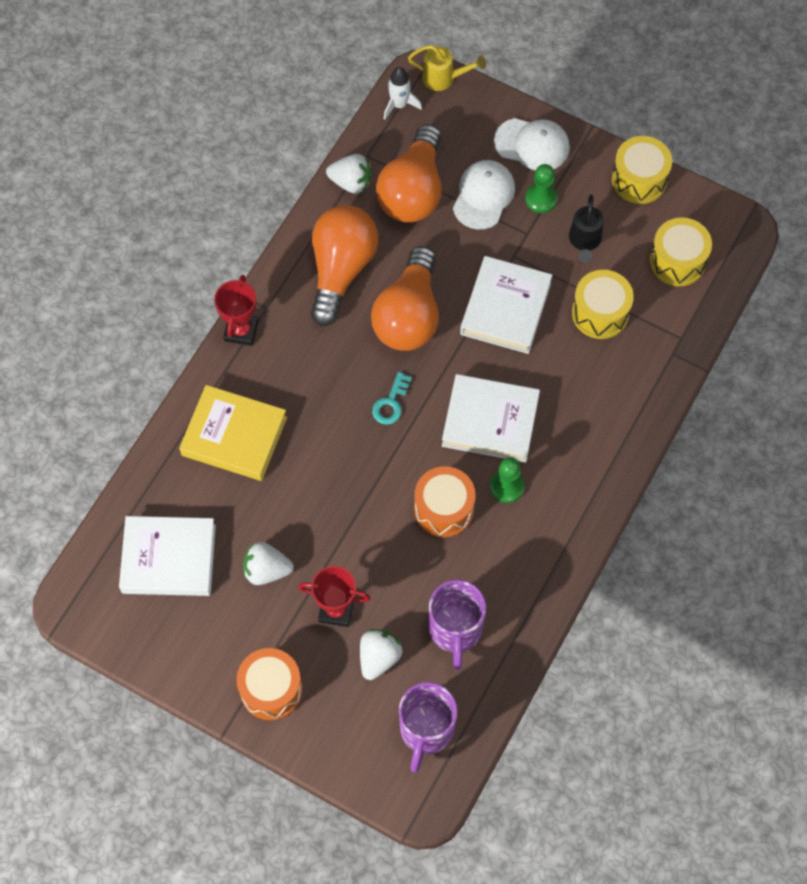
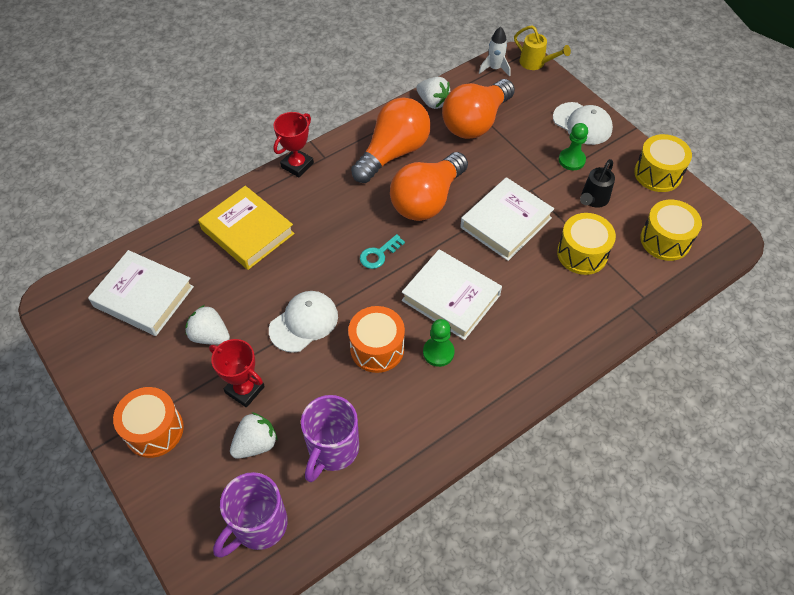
camera: 25 degrees right, 10 degrees down
white cap [453,160,515,229] -> white cap moved to [269,291,338,353]

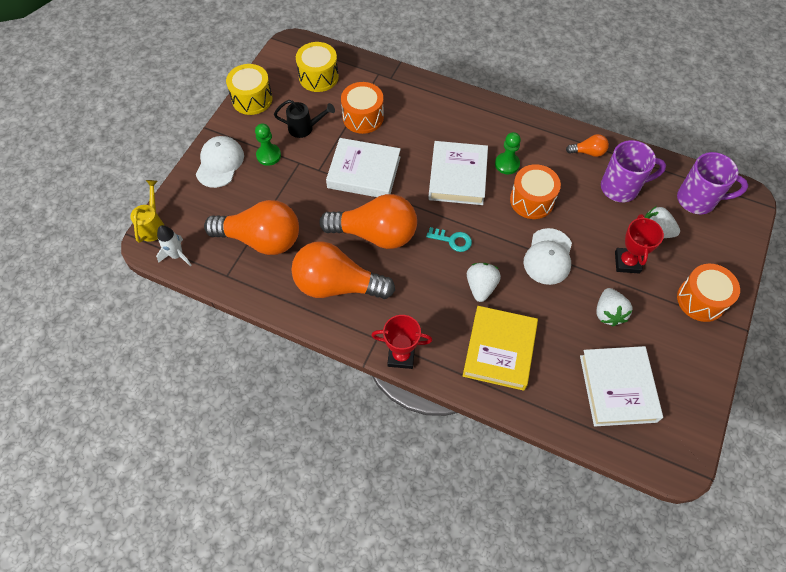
camera: 120 degrees left, 5 degrees up
white cap [269,291,338,353] -> white cap turned 90 degrees counterclockwise [523,228,572,285]
white strawberry [416,77,450,109] -> white strawberry moved to [467,263,501,302]
yellow drum [557,213,616,275] -> orange drum [341,82,384,134]
none -> orange light bulb [566,134,609,157]

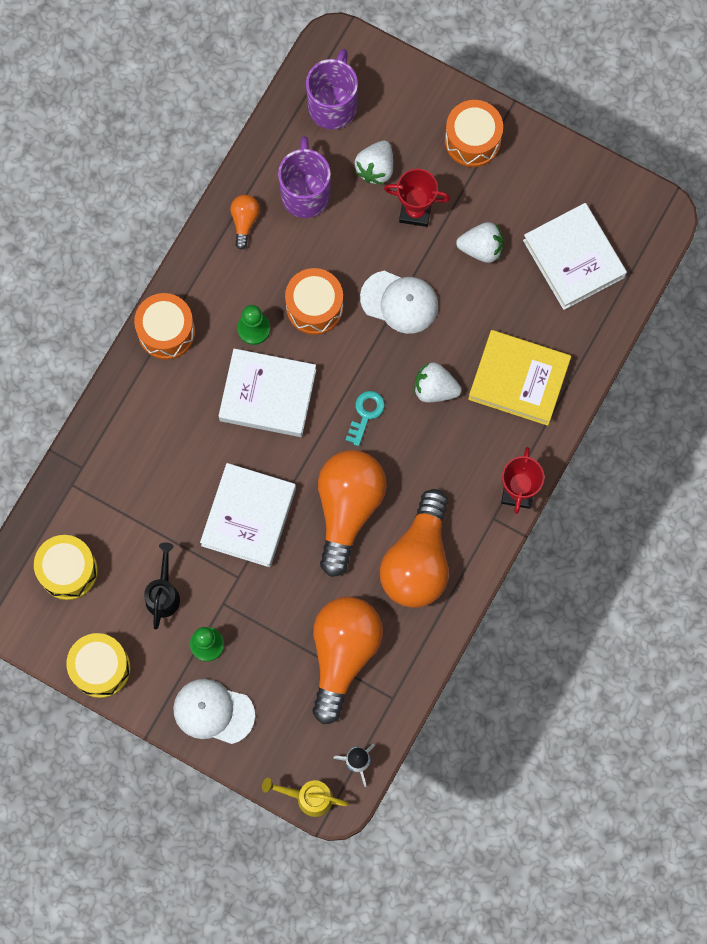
camera: 85 degrees left, 15 degrees up
orange drum [341,82,384,134] -> orange drum moved to [134,293,195,360]
white book [580,346,663,426] -> white book turned 60 degrees clockwise [523,203,627,310]

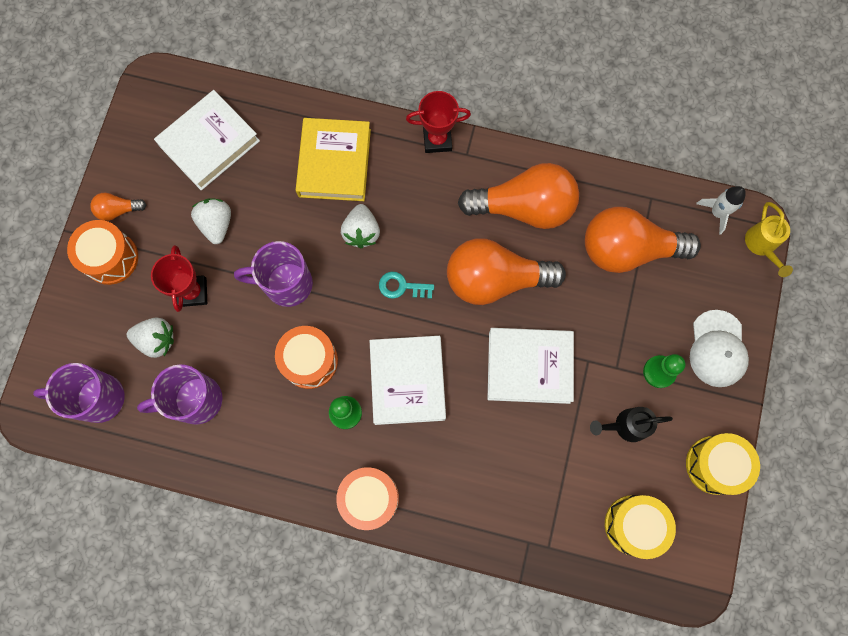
camera: 105 degrees left, 0 degrees up
orange light bulb [230,195,260,250] -> orange light bulb moved to [90,193,146,221]
white cap [360,271,438,334] -> purple mug [234,241,313,307]

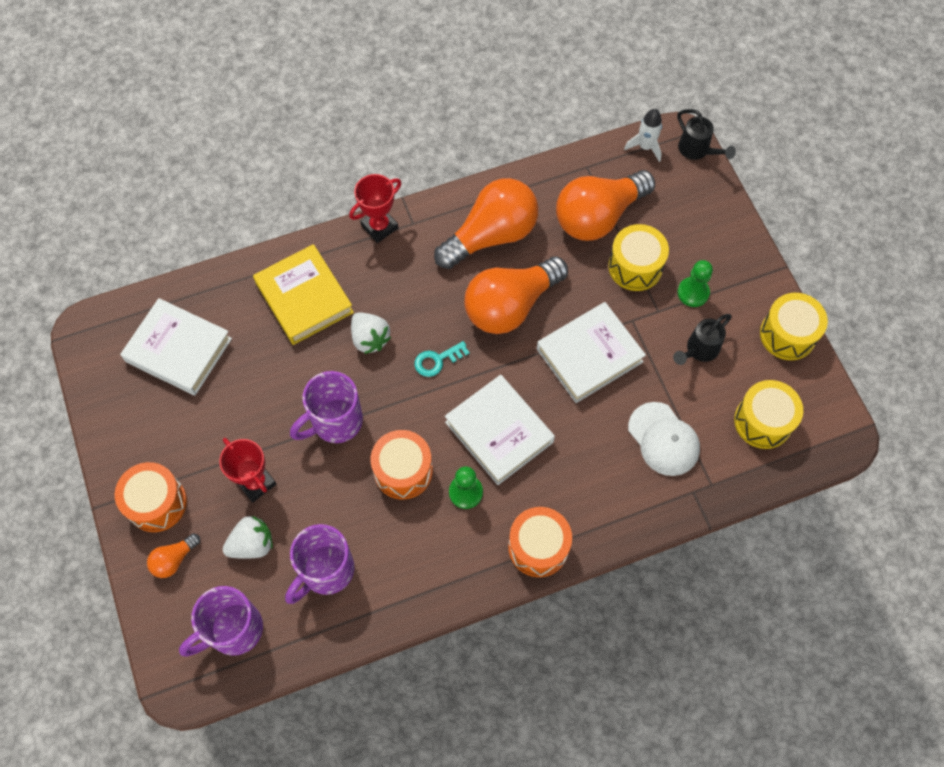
camera: 35 degrees left, 10 degrees down
orange light bulb [90,193,146,221] -> orange light bulb moved to [147,533,200,578]
white book [154,90,260,191] -> white book turned 75 degrees counterclockwise [120,298,232,395]
white strawberry [191,198,231,244] -> none
white cap [690,310,749,387] -> white cap moved to [628,402,700,476]
yellow watering can [745,202,793,277] -> black watering can [677,109,736,160]
none -> yellow drum [608,224,669,291]

